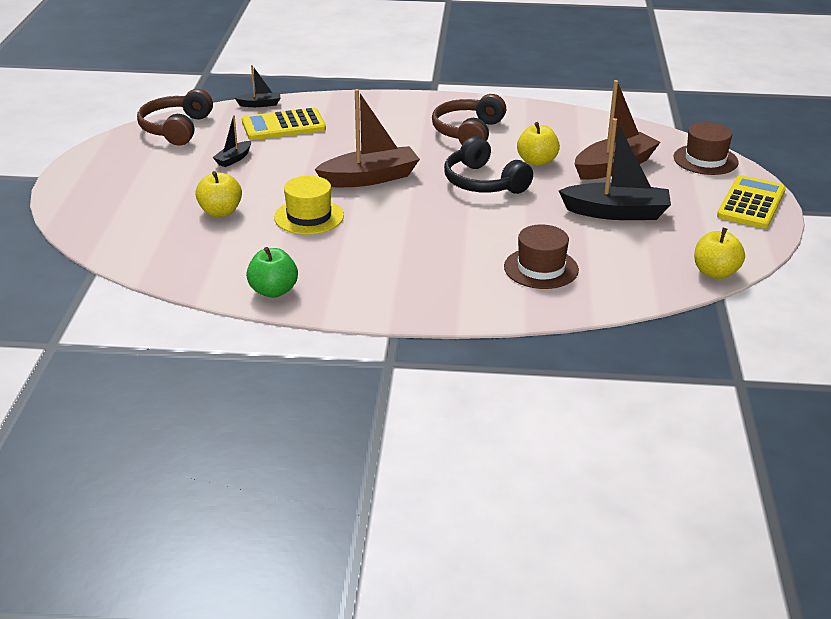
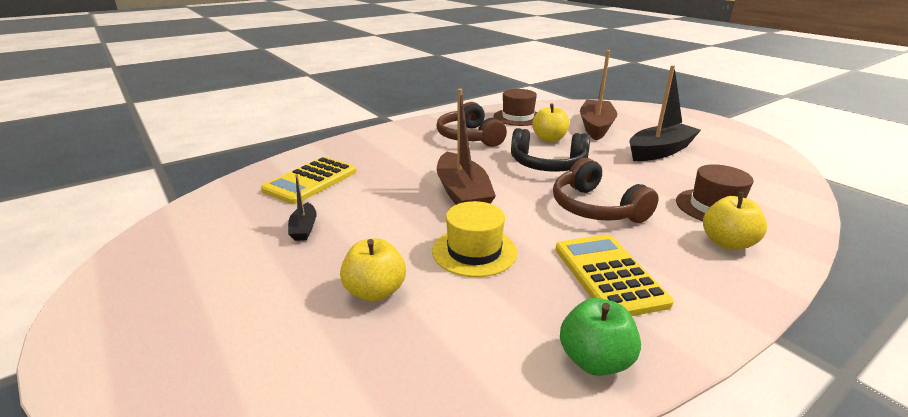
camera: 40 degrees left, 5 degrees down
brown headphones [137,89,213,145] -> brown headphones moved to [553,158,659,223]
black boat [235,65,281,107] -> none
brown boat [314,89,420,187] -> brown boat turned 135 degrees clockwise [437,89,496,205]
brown hat [674,122,739,175] -> brown hat moved to [493,89,538,126]
yellow apple [694,228,745,279] -> yellow apple moved to [703,192,767,250]
yellow calculator [717,175,786,228] -> yellow calculator moved to [555,234,674,316]

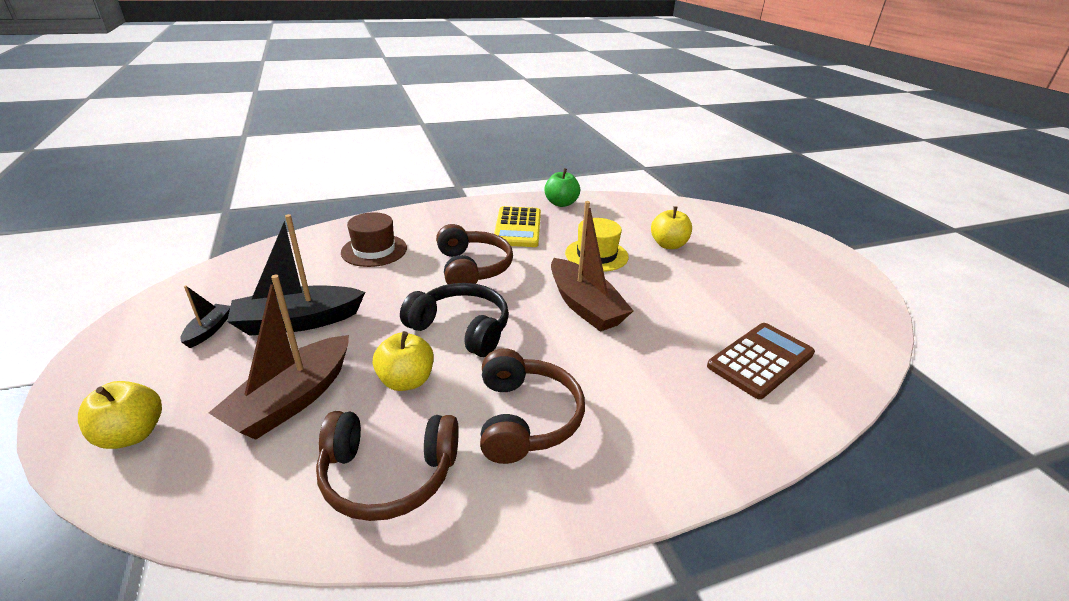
camera: 165 degrees left, 5 degrees up
yellow calculator [261,157,356,204] -> brown calculator [707,323,815,399]
black boat [288,174,317,241] -> black boat moved to [180,285,230,348]
brown boat [437,89,496,205] -> brown boat turned 150 degrees clockwise [551,201,633,332]
brown hat [493,89,538,126] -> brown headphones [316,411,459,521]
yellow apple [703,192,767,250] -> yellow apple moved to [78,381,162,449]

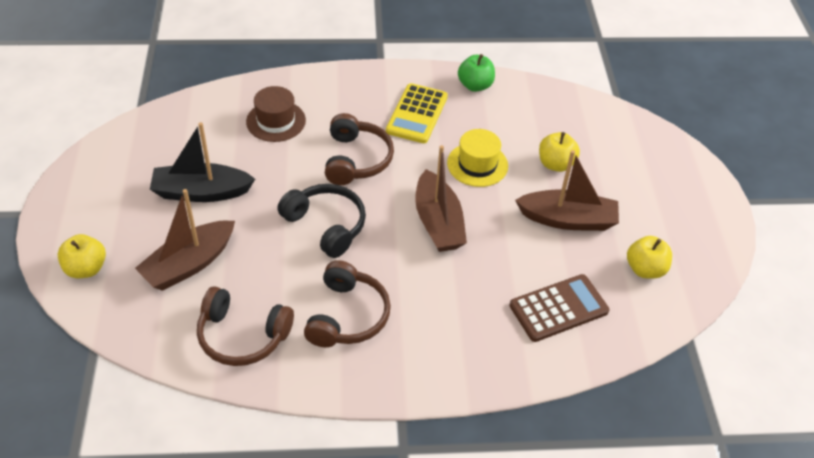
camera: 15 degrees right, 15 degrees up
black boat [180,285,230,348] -> none
yellow apple [373,331,434,391] -> yellow apple moved to [627,236,672,279]
none -> brown boat [515,150,619,231]

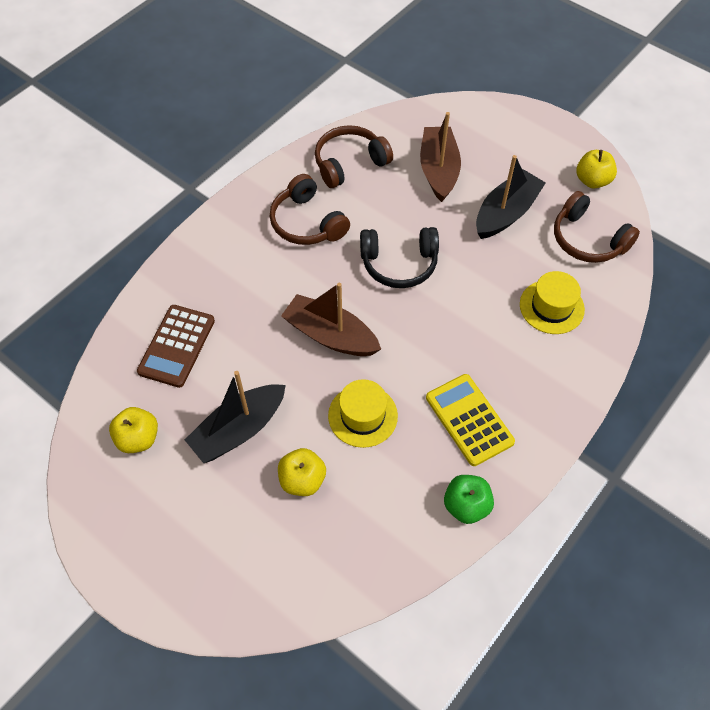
camera: 135 degrees right, 10 degrees up
yellow apple [57,234,106,278] -> yellow apple moved to [577,150,617,188]
brown hat [246,86,306,142] -> yellow hat [520,271,585,334]
brown headphones [325,113,394,185] -> brown headphones moved to [554,191,640,263]
brown boat [515,150,619,231] -> black boat [185,371,286,463]

